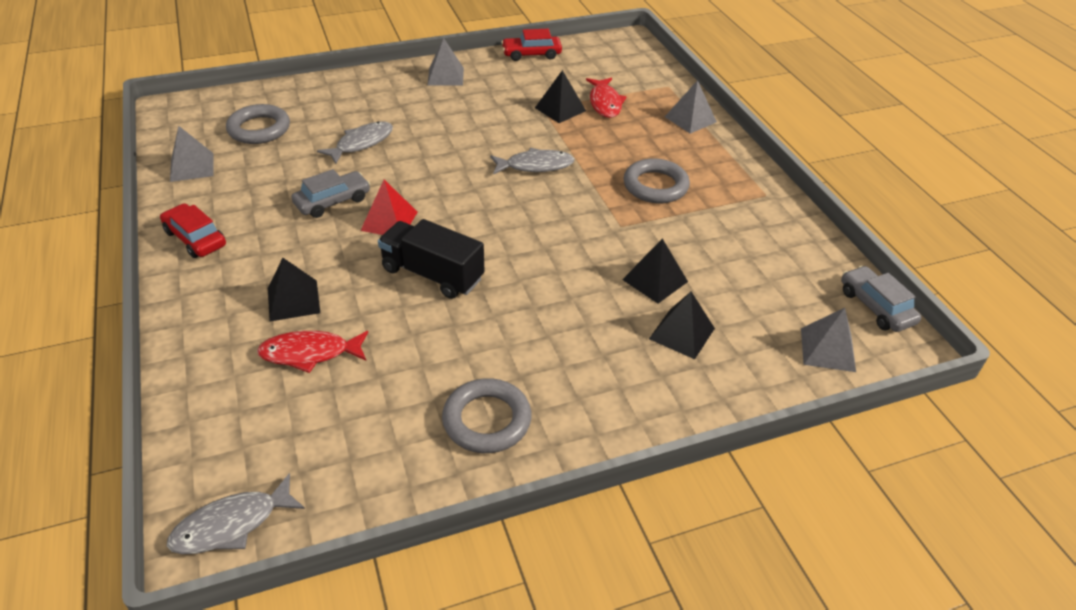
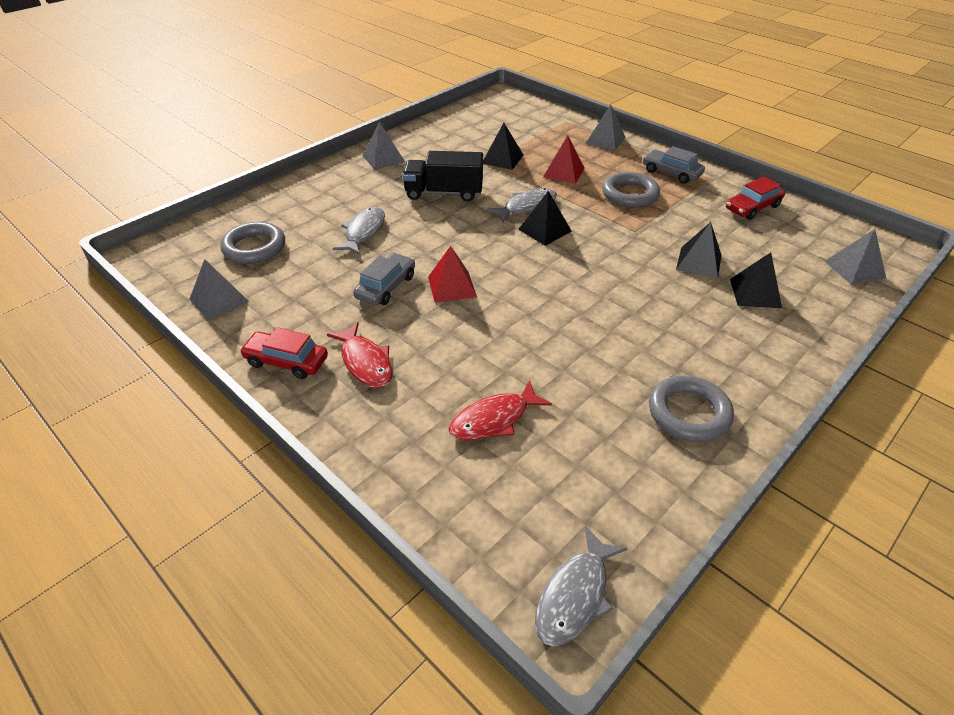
camera: 25 degrees left, 0 degrees up
black pyramid [268,258,320,321] -> black pyramid moved to [518,191,572,246]
black truck [378,219,484,299] -> black truck moved to [402,151,483,202]
red car [501,29,562,61] -> red car moved to [726,177,785,220]
red fish [586,78,627,118] -> red fish moved to [327,322,392,388]
grey car [841,266,921,332] -> grey car moved to [643,146,705,184]
none -> red pyramid [543,135,584,184]

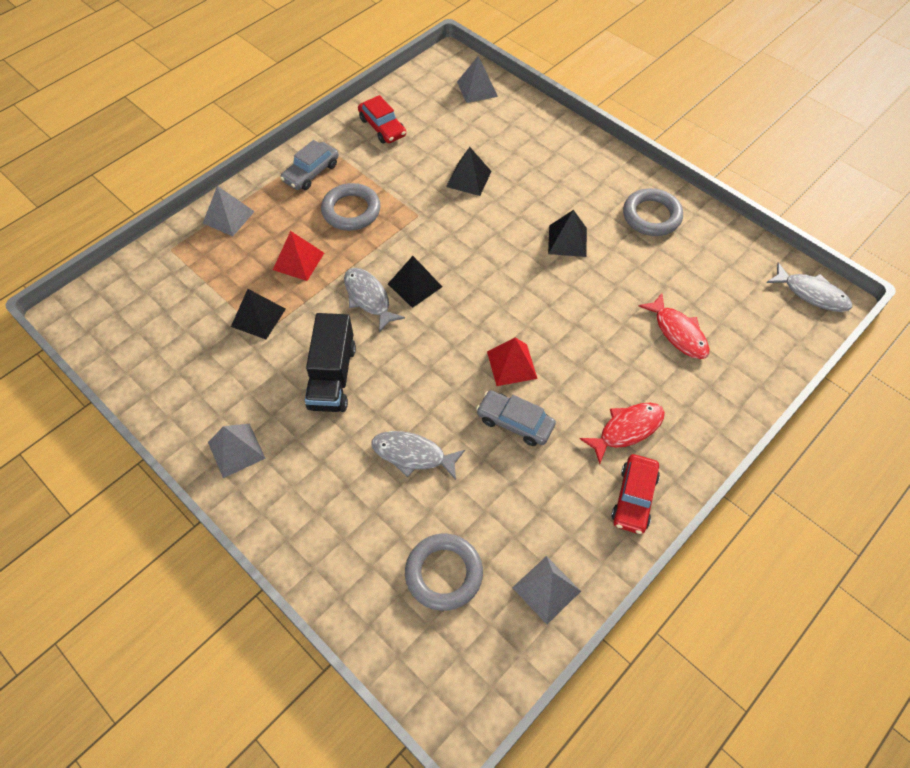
camera: 90 degrees left, 15 degrees up
black pyramid [730,252,782,308] -> black pyramid moved to [548,210,587,257]

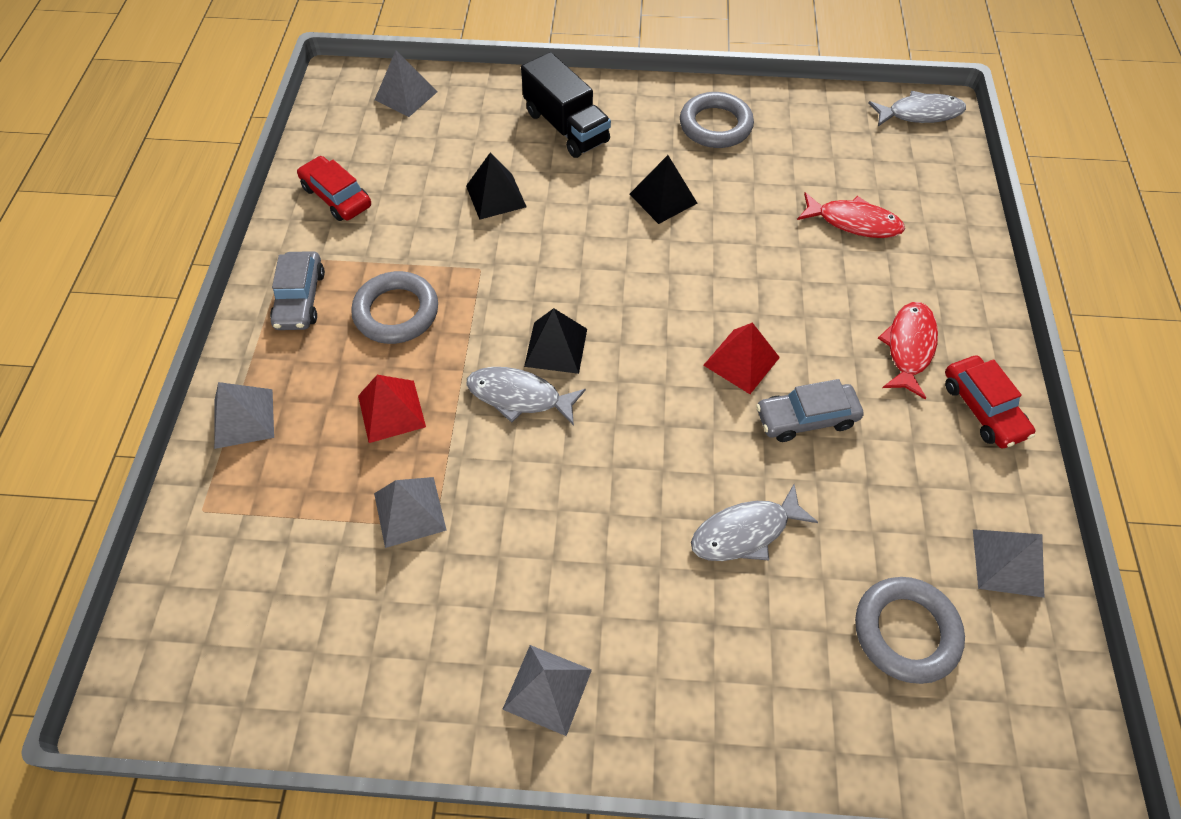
camera: 40 degrees left, 0 degrees up
black pyramid [231,289,286,339] -> grey pyramid [374,477,447,548]
black truck [305,313,356,412] -> black truck moved to [521,52,611,158]
red car [358,95,406,143] -> red car turned 150 degrees counterclockwise [297,156,371,221]

